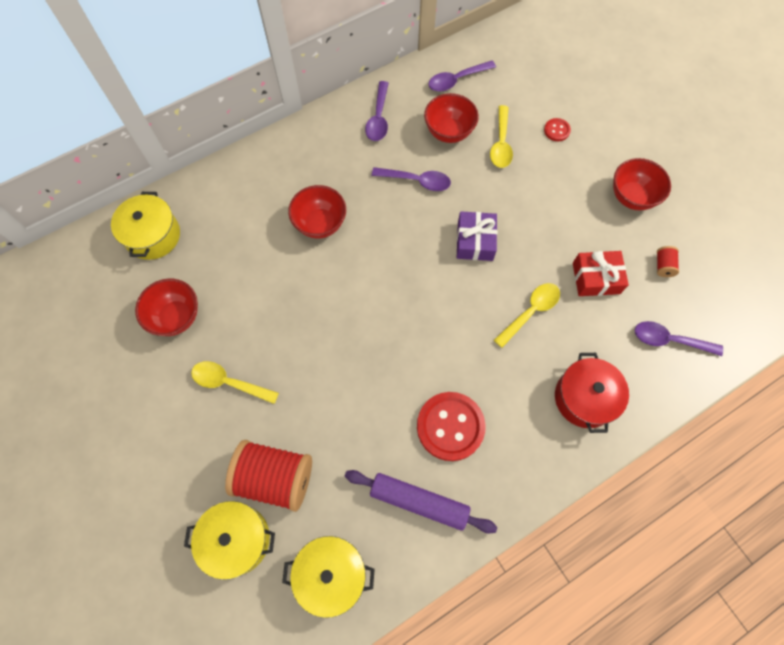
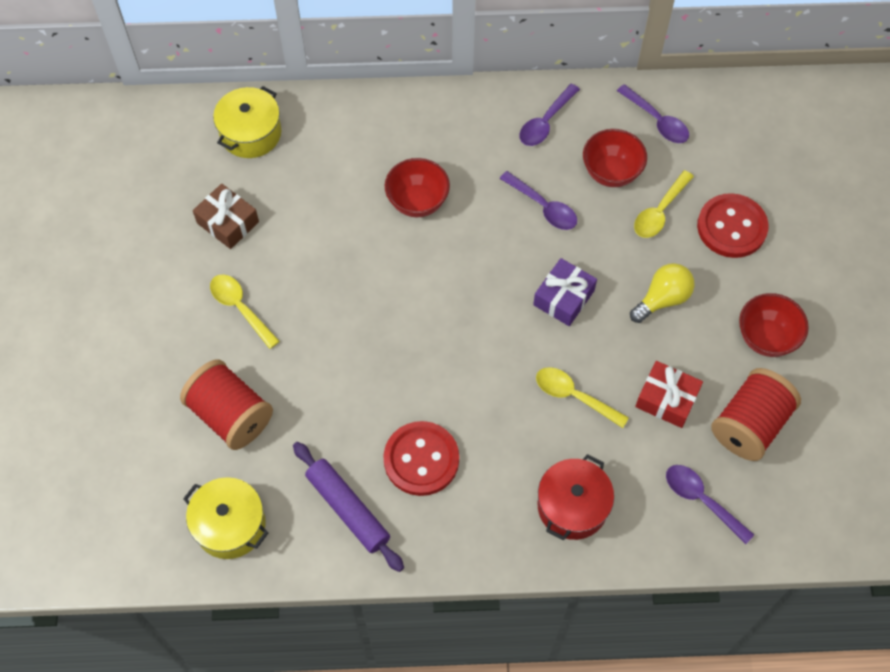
camera: 30 degrees right, 5 degrees down
red bowl [135,279,198,336] -> brown gift [193,183,259,249]
yellow pot [184,501,275,580] -> none
purple spoon [428,61,496,92] -> purple spoon turned 135 degrees counterclockwise [617,84,689,143]
yellow spoon [494,283,560,348] -> yellow spoon turned 135 degrees counterclockwise [536,367,629,428]
red button [544,118,571,141] -> red button [697,193,769,258], size x2.17
red spool [657,246,679,277] -> red spool [711,368,801,461], size x2.40
none -> yellow light bulb [630,263,695,323]

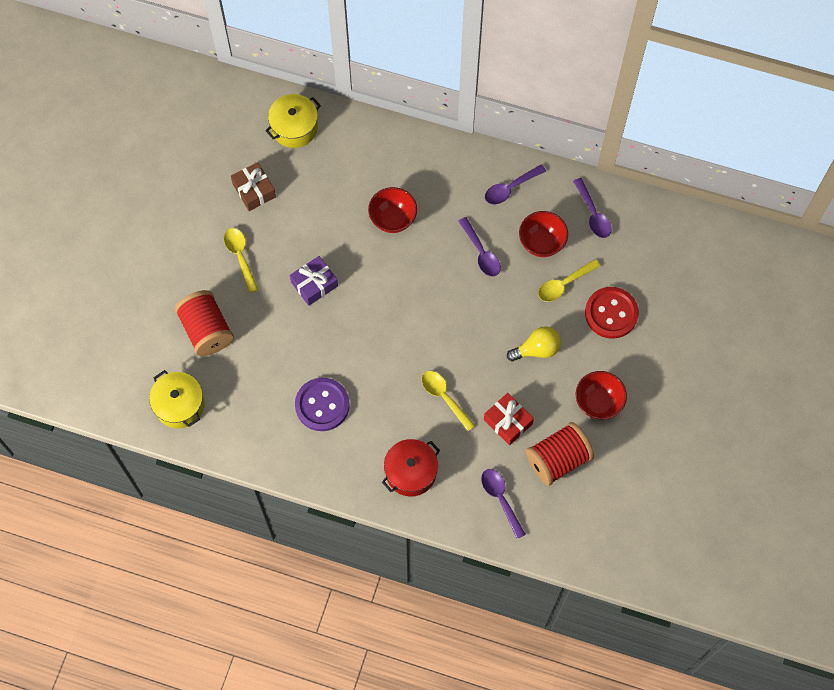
camera: 20 degrees right, 5 degrees up
purple rolling pin [293,442,404,572] -> none
red button [384,421,459,496] -> purple button [295,378,349,431]
purple gift [533,258,597,326] -> purple gift moved to [290,256,338,306]

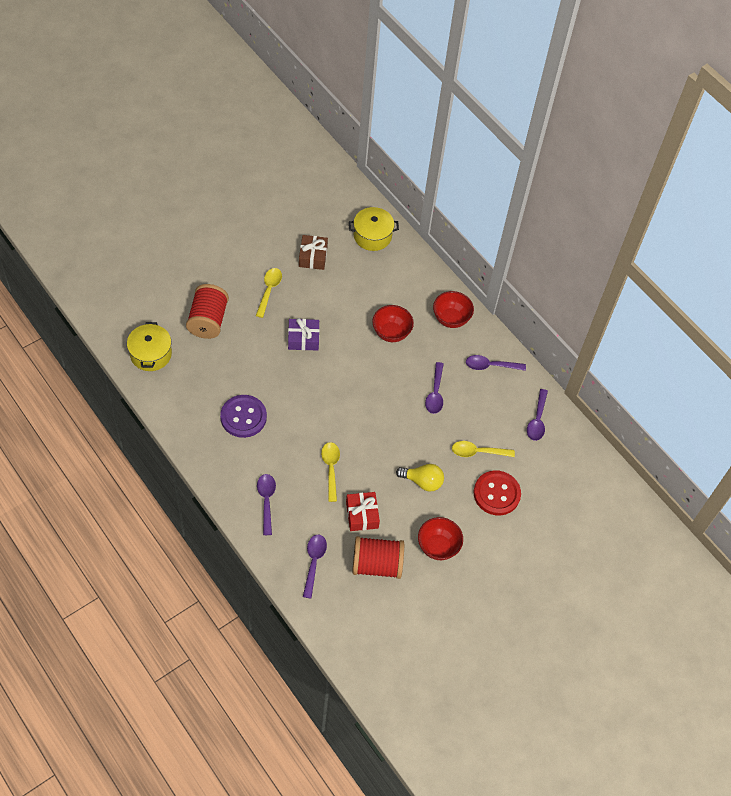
camera: 30 degrees right, 10 degrees down
red pot [382,439,440,497] -> purple spoon [257,474,276,535]
red bowl [519,211,568,257] -> red bowl moved to [433,291,474,328]

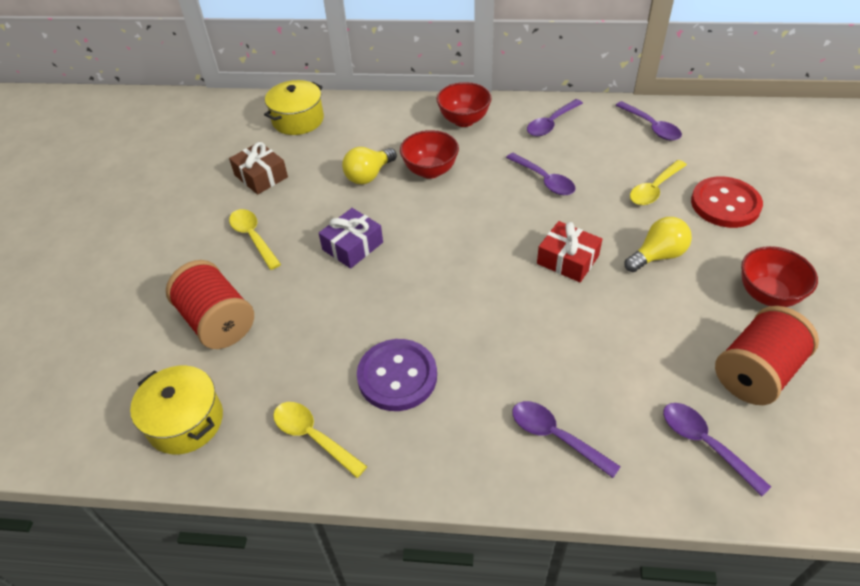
camera: 40 degrees left, 10 degrees down
yellow spoon [321,442,340,502] -> yellow spoon moved to [273,402,367,478]
red gift [346,492,380,531] -> red gift moved to [537,221,602,282]
none -> yellow light bulb [342,147,397,184]

